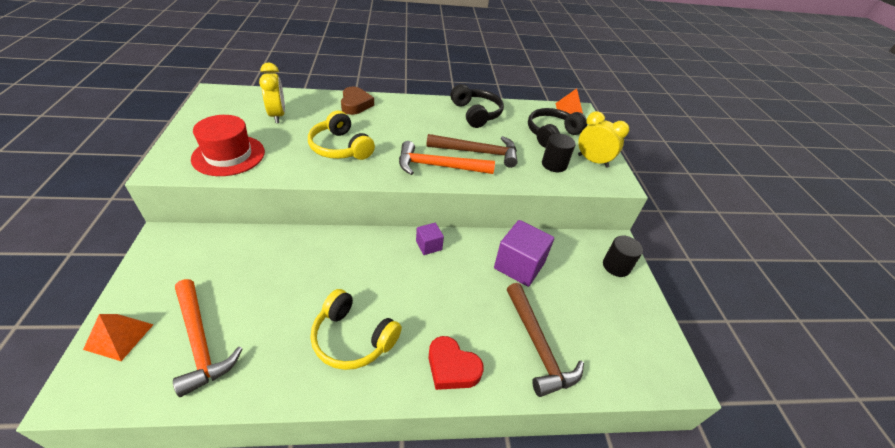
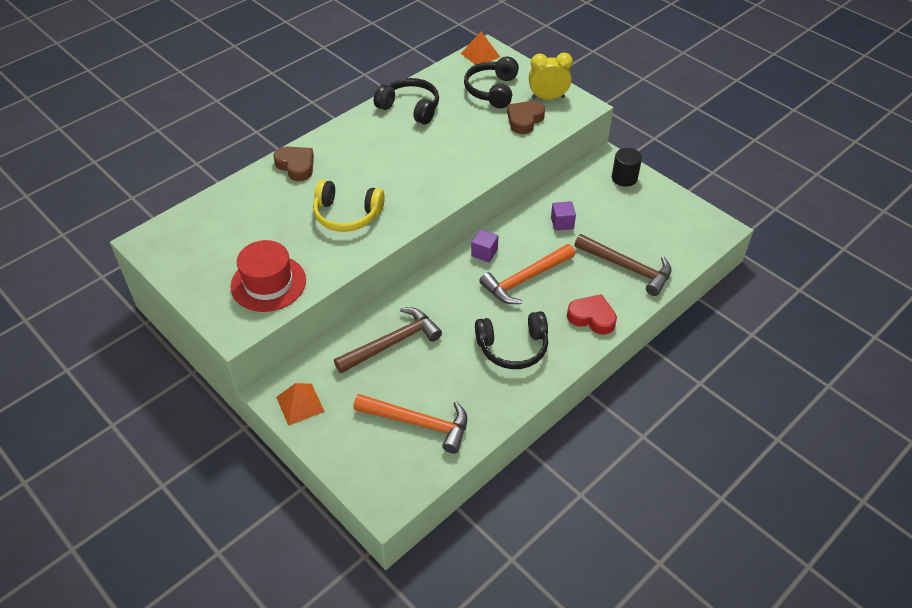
camera: 35 degrees left, 5 degrees up
orange pyramid [83,314,154,361] -> orange pyramid moved to [276,383,325,426]
yellow clock [259,62,285,123] -> none
yellow headphones [311,289,402,370] -> black headphones [475,311,548,369]
orange hammer [399,141,495,175] -> orange hammer moved to [479,244,575,304]
brown hammer [426,134,518,168] -> brown hammer moved to [334,307,442,373]
red heart [429,336,484,390] -> red heart turned 150 degrees counterclockwise [567,294,617,335]
purple cube [494,220,554,287] -> purple cube [551,201,576,231], size x0.53
black cylinder [542,134,576,172] -> brown heart [507,101,545,134]

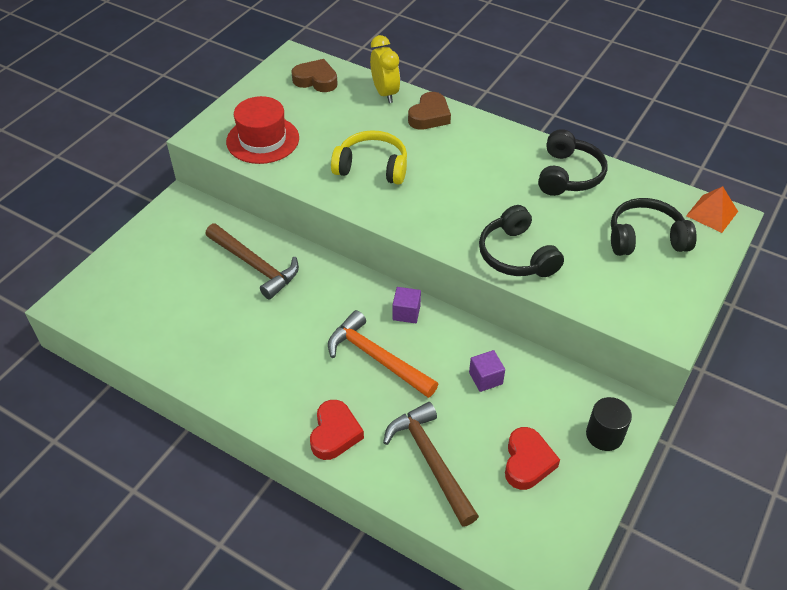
camera: 75 degrees right, 0 degrees up
orange pyramid [276,383,325,426] -> none
yellow headphones [313,180,385,232] -> yellow headphones turned 105 degrees clockwise [331,130,407,185]
orange hammer [353,394,467,454] -> none
black headphones [475,311,548,369] -> black headphones moved to [479,205,564,277]
brown heart [507,101,545,134] -> brown heart moved to [291,59,338,92]
yellow clock [529,53,573,100] -> yellow clock moved to [370,35,400,103]
brown hammer [574,234,672,296] -> brown hammer turned 135 degrees clockwise [383,402,479,527]
none -> red heart [505,427,560,490]

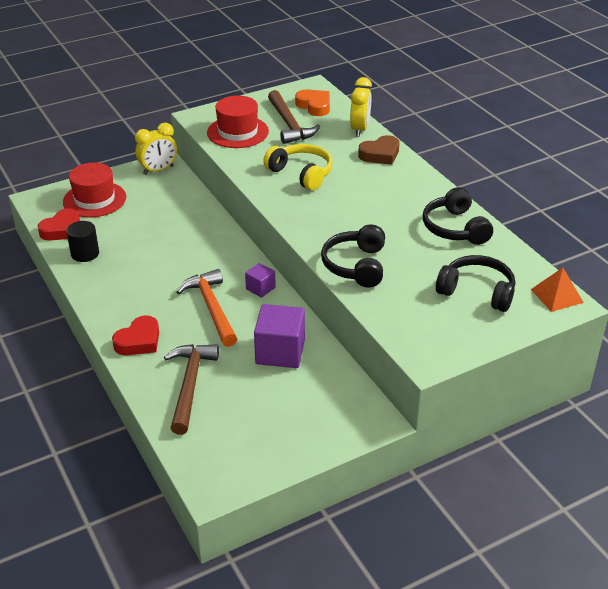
camera: 30 degrees right, 10 degrees down
brown hammer [205,224,299,299] -> brown hammer moved to [268,90,320,144]
brown heart [291,59,338,92] -> orange heart [295,89,330,116]
purple cube [469,350,505,392] -> purple cube [254,304,305,368], size x1.87
red heart [505,427,560,490] -> red heart moved to [38,208,80,241]
black headphones [538,129,608,196] -> black headphones turned 120 degrees clockwise [423,187,493,245]
black cylinder [586,397,632,451] -> black cylinder moved to [66,221,99,262]
none -> red hat [63,163,126,217]
none -> yellow clock [135,123,177,175]

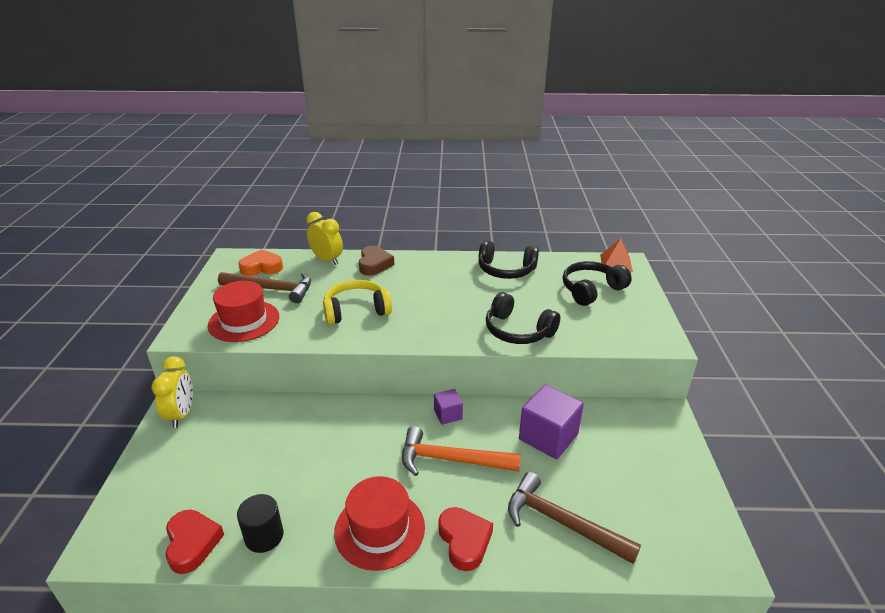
camera: 60 degrees left, 5 degrees down
red hat [63,163,126,217] -> red hat moved to [334,476,425,571]

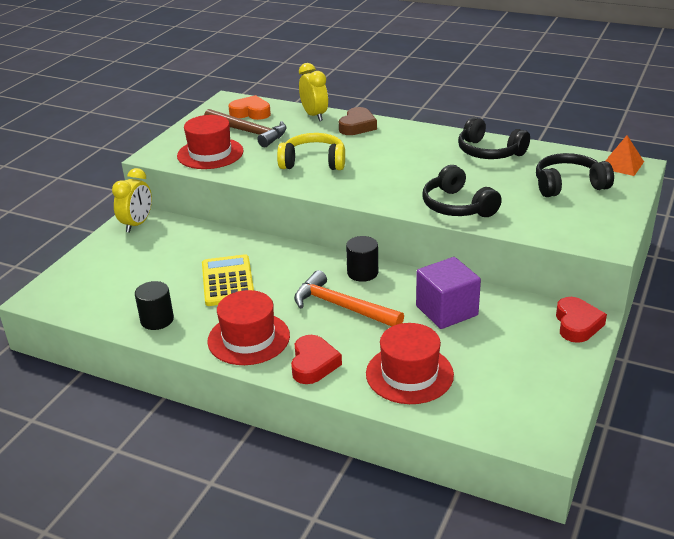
camera: 25 degrees right, 0 degrees up
red heart [165,509,224,574] -> red heart moved to [556,297,607,343]
purple cube [434,389,463,425] -> black cylinder [346,236,378,282]
brown hammer [508,472,641,564] -> red hat [366,323,454,404]
none -> yellow calculator [202,254,254,306]

